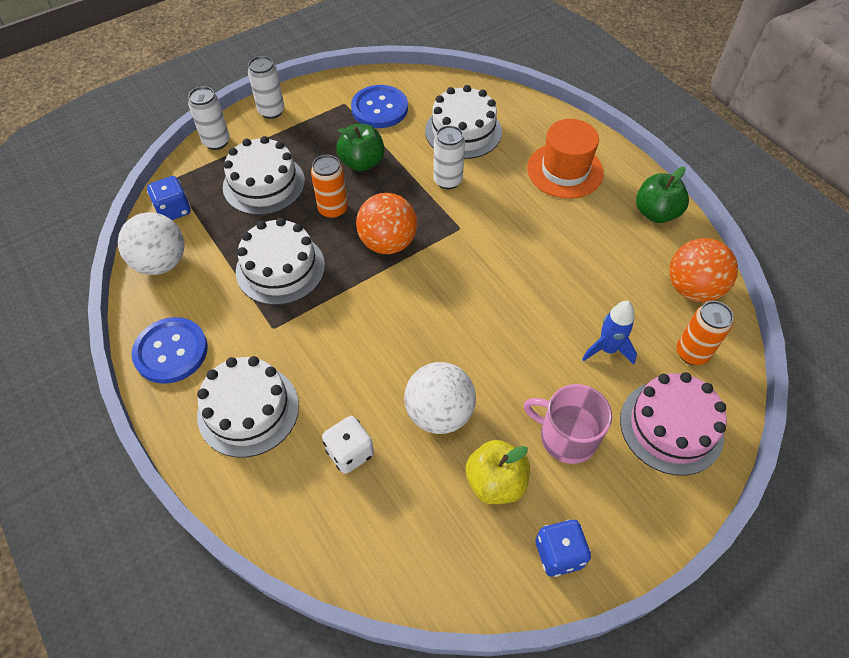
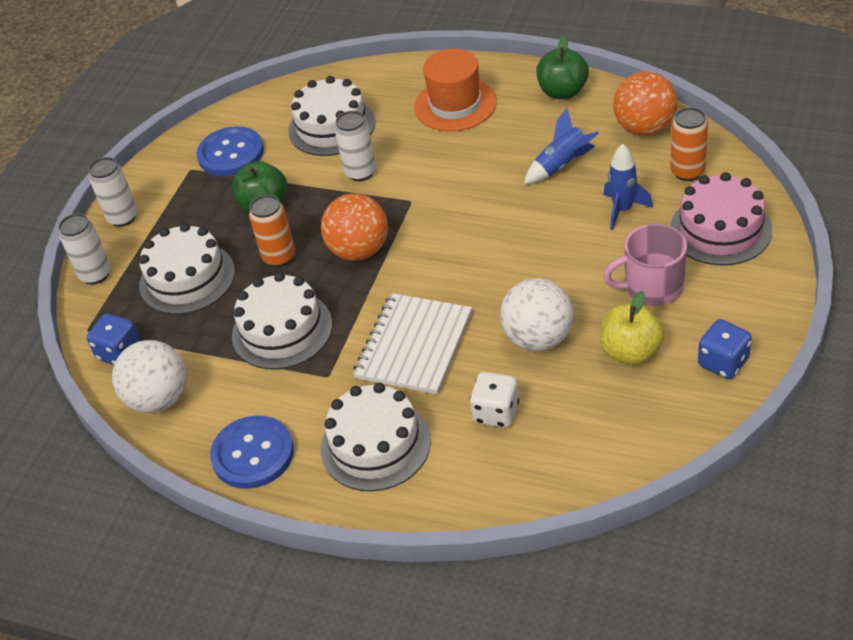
camera: 30 degrees left, 10 degrees down
none -> white notebook [353,293,472,394]
none -> blue rocket [524,108,599,184]

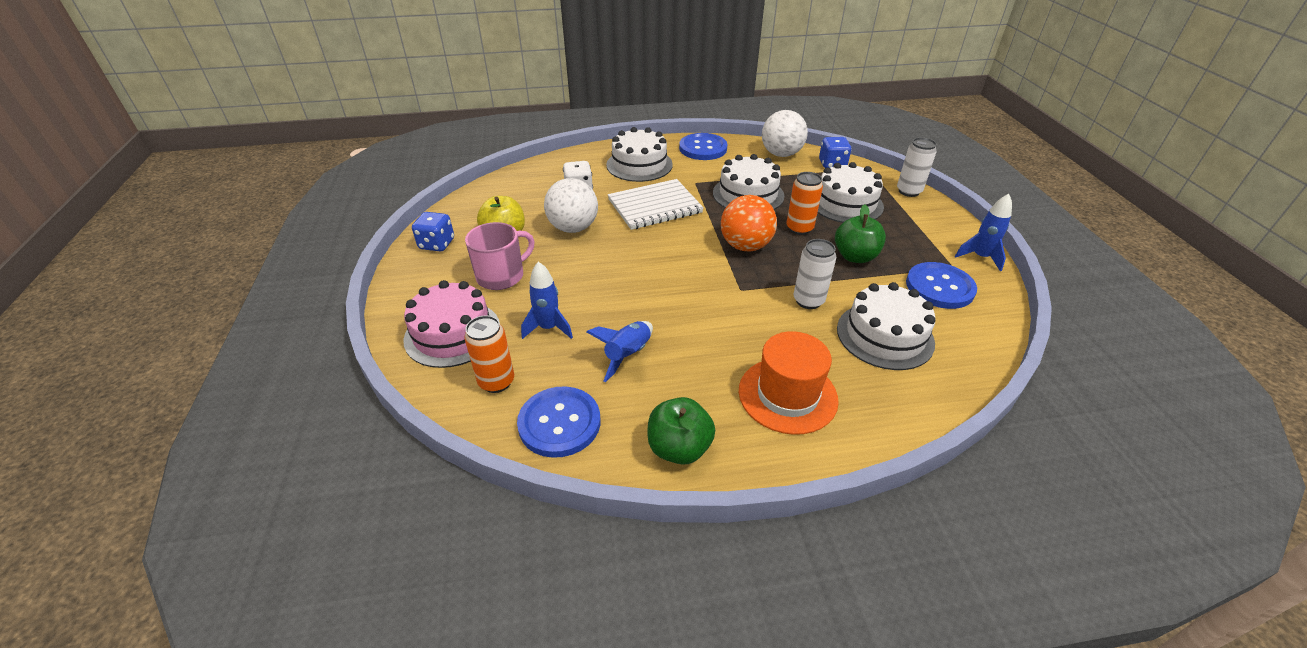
camera: 145 degrees right, 5 degrees down
white can [89,157,137,227] -> none
white notebook [353,293,472,394] -> white notebook turned 75 degrees clockwise [608,179,704,230]
orange ball [613,71,677,136] -> blue button [517,386,600,458]
none -> blue rocket [955,194,1012,271]

